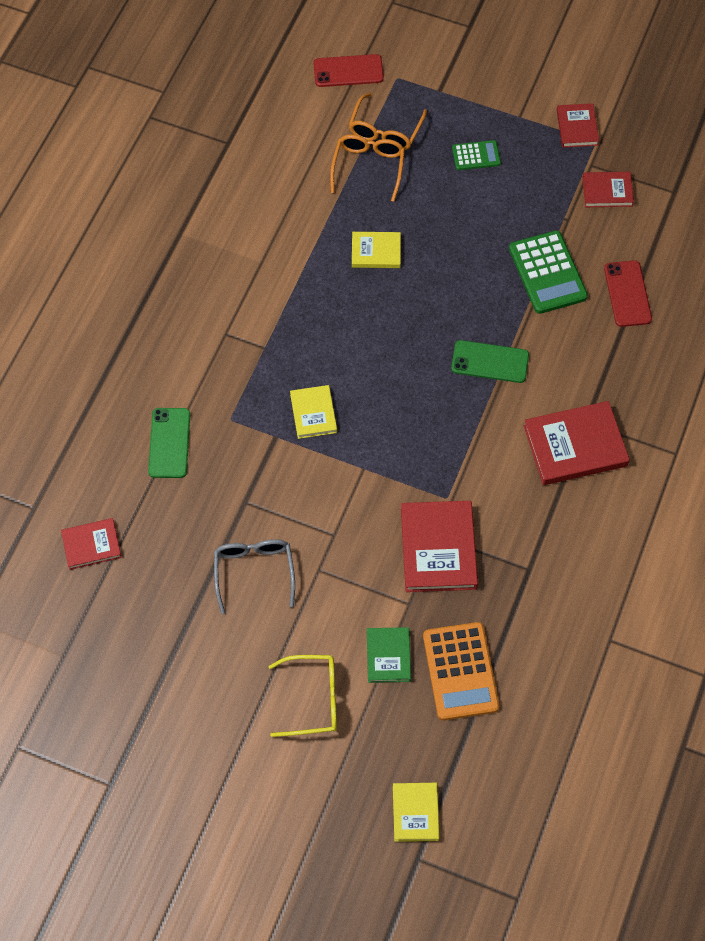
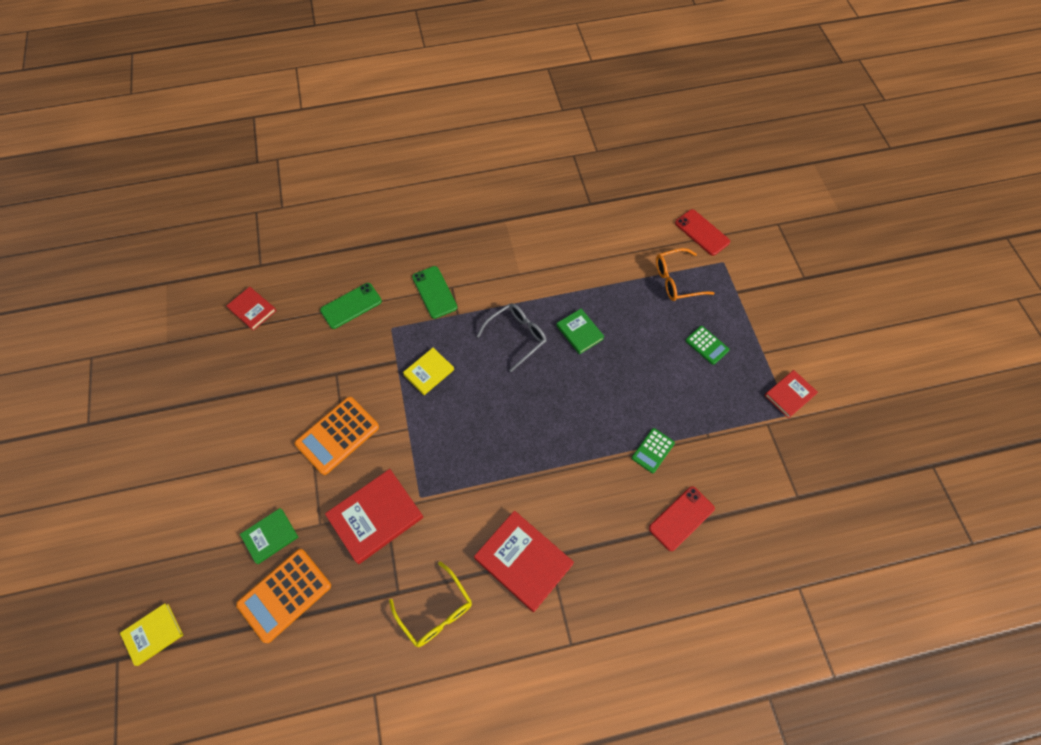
camera: 55 degrees right, 0 degrees up
grey glasses [214,539,295,614] -> grey glasses moved to [476,303,547,372]
yellow glasses [268,655,337,737] -> yellow glasses moved to [389,562,472,647]
orange glasses [330,134,405,202] -> none
yellow book [352,232,401,268] -> green book [557,309,605,355]
green phone [451,340,529,383] -> green phone moved to [412,266,457,319]
green calculator [509,230,588,314] -> green calculator [632,428,675,473], size x0.56
red book [582,172,634,207] -> none
none -> orange calculator [295,397,379,475]

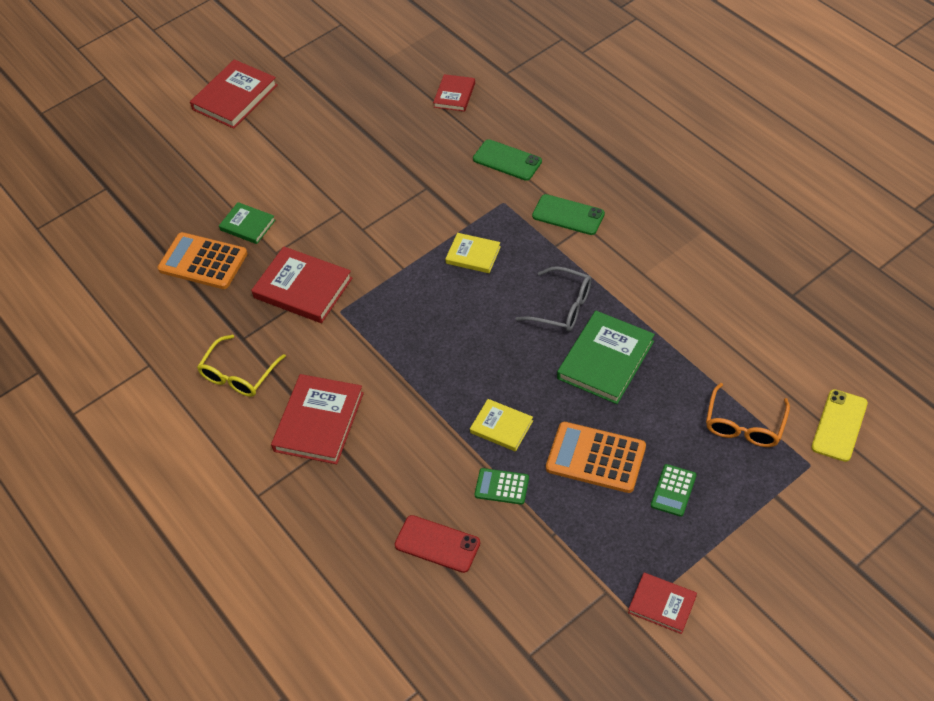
camera: 70 degrees right, 10 degrees down
yellow book [120,603,183,666] -> yellow book moved to [470,399,533,452]
orange calculator [295,397,379,475] -> orange calculator moved to [546,422,646,493]
green phone [412,266,457,319] -> green phone turned 75 degrees clockwise [532,194,605,235]
green book [557,309,605,355] -> green book [557,311,655,404], size x1.71
orange glasses [656,248,715,301] -> orange glasses turned 120 degrees counterclockwise [706,383,790,447]
red phone [675,209,730,256] -> yellow phone [811,389,868,462]
none -> red book [190,59,278,129]

